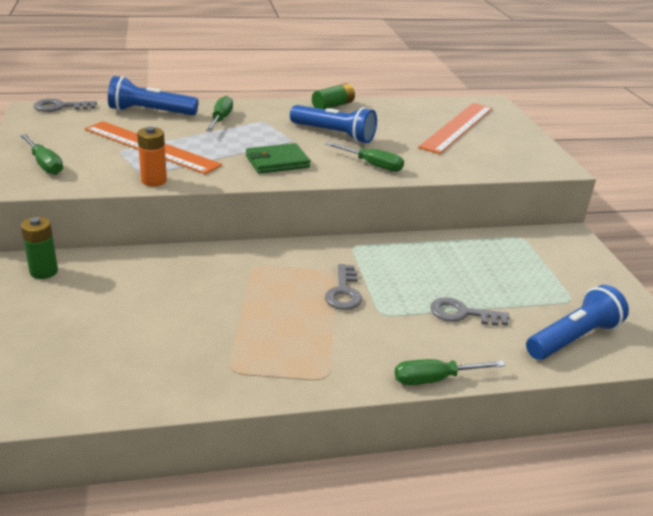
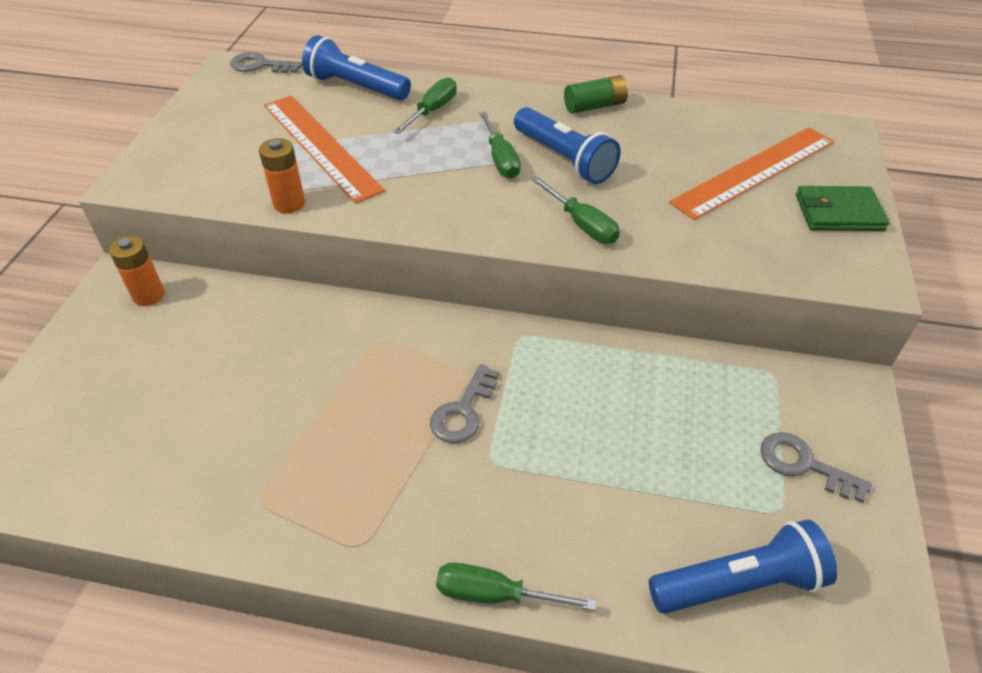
camera: 25 degrees right, 15 degrees up
green screwdriver [20,134,63,175] -> green screwdriver moved to [479,112,521,178]
green battery [21,217,58,279] -> orange battery [109,236,165,306]
green wallet [246,143,310,174] -> green wallet moved to [796,186,890,231]
grey key [430,297,509,326] -> grey key moved to [760,432,872,503]

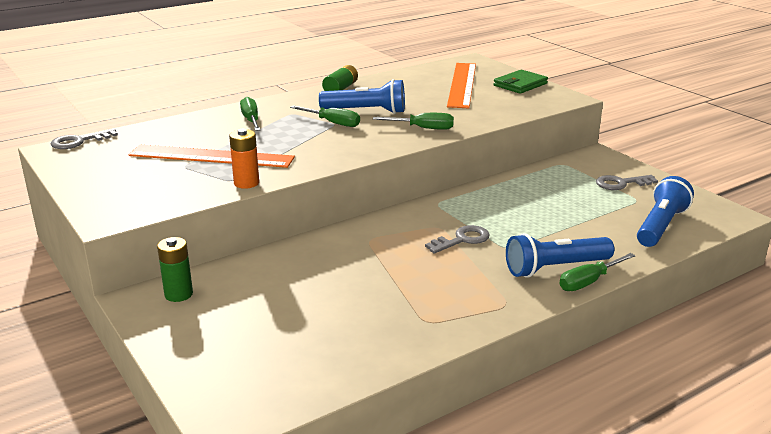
camera: 45 degrees left, 20 degrees down
orange battery [109,236,165,306] -> green battery [157,237,193,302]
blue flashlight [302,35,411,100] -> blue flashlight moved to [506,233,614,278]
grey key [430,364,499,443] -> grey key turned 105 degrees counterclockwise [425,225,490,254]

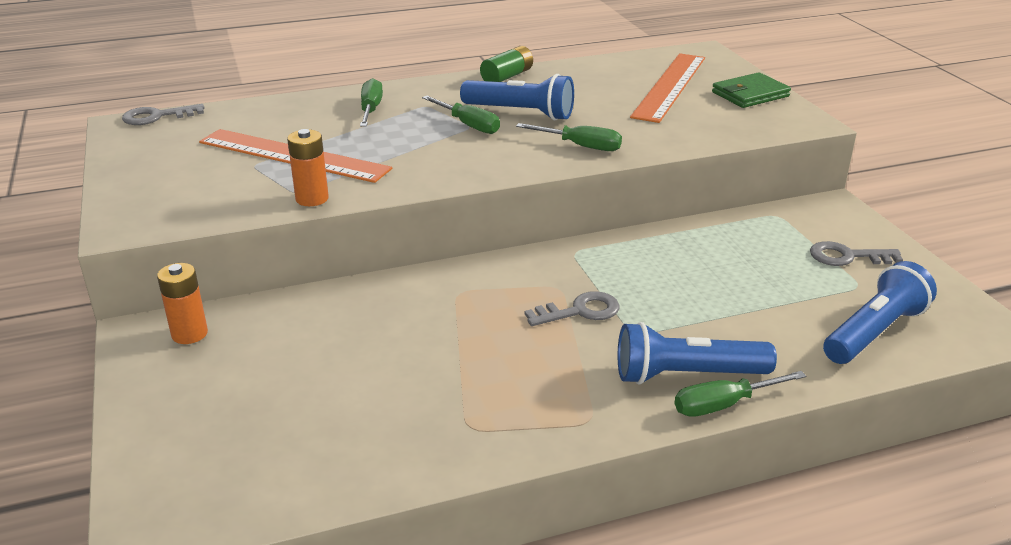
camera: 15 degrees right, 5 degrees up
green battery [157,237,193,302] -> orange battery [157,263,208,344]

